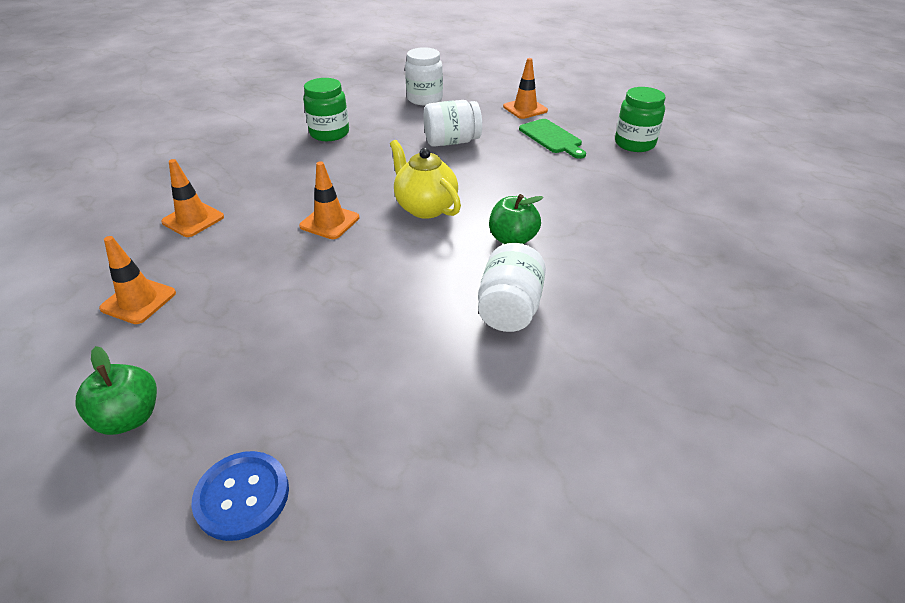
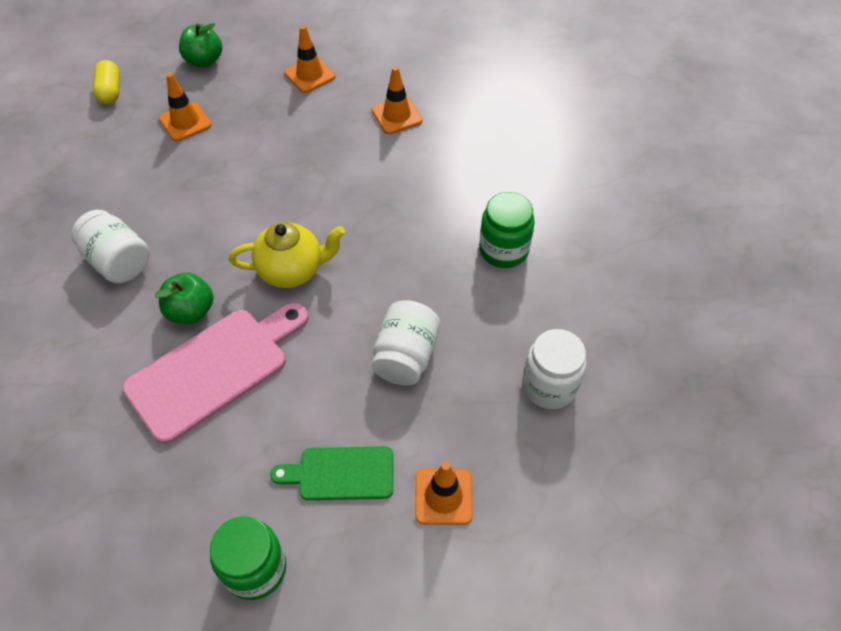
camera: 120 degrees right, 15 degrees up
blue button [191,451,289,541] -> yellow capsule [93,60,120,105]
orange traffic cone [299,161,359,239] -> orange traffic cone moved to [159,73,212,141]
none -> pink cutting board [122,303,308,444]

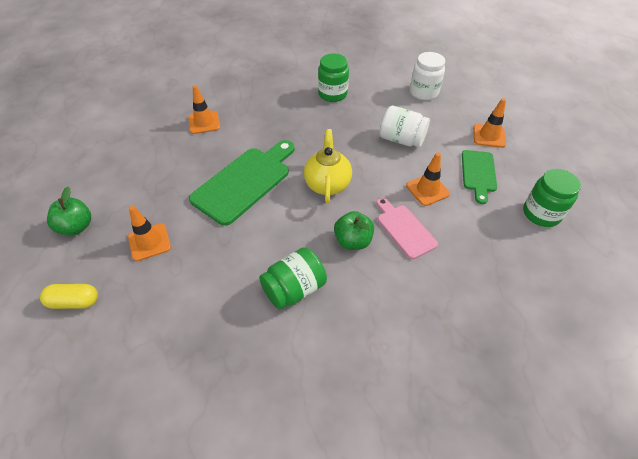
camera: 80 degrees left, 5 degrees down
white jar [71,210,150,283] -> green jar [259,247,327,310]
pink cutting board [122,303,308,444] -> pink cutting board [376,197,438,259], size x0.58
orange traffic cone [284,25,335,93] -> orange traffic cone moved to [406,152,450,206]
none -> green cutting board [189,140,295,226]

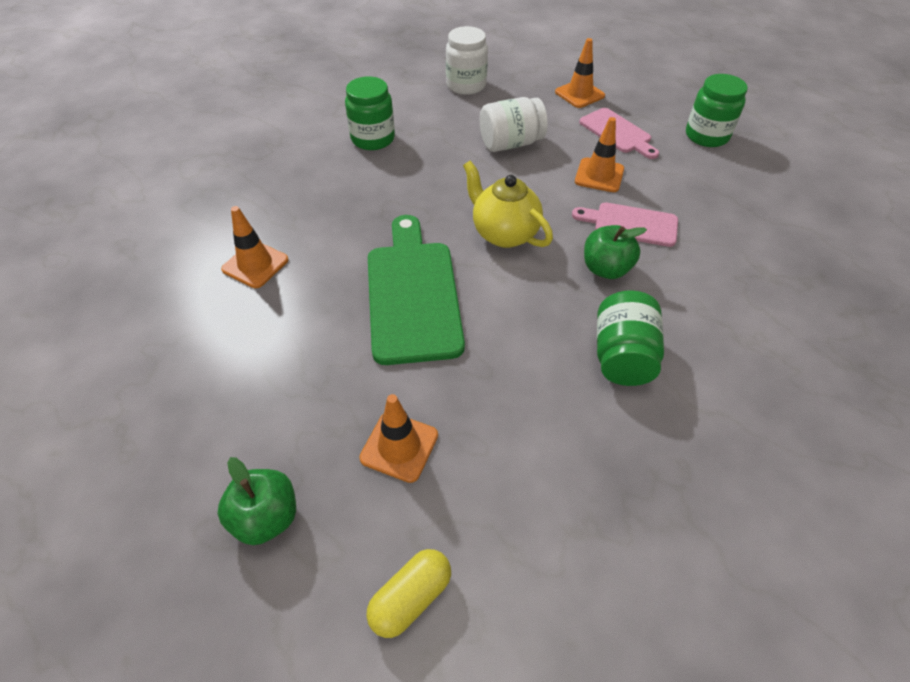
camera: 45 degrees left, 0 degrees up
green cutting board [462,150,497,204] -> pink cutting board [579,108,659,159]

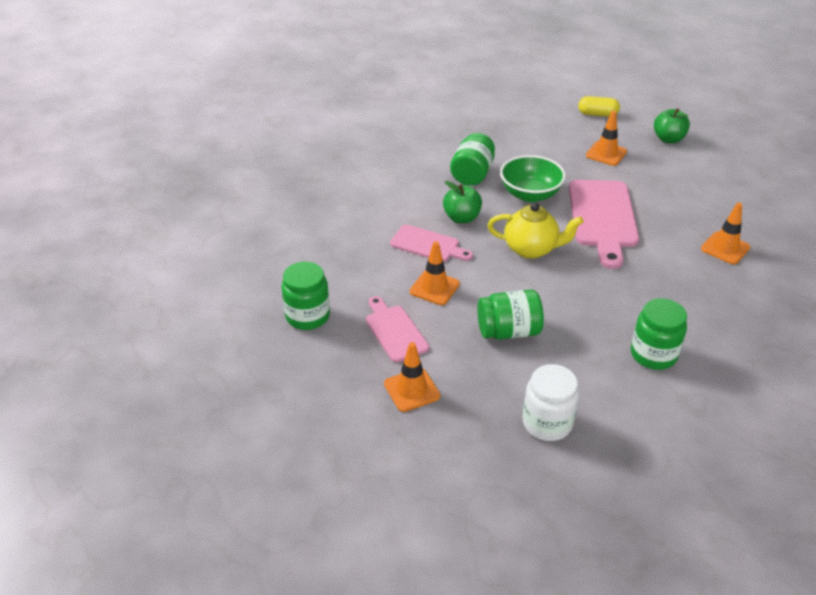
camera: 170 degrees left, 10 degrees down
yellow capsule [366,549,451,638] -> yellow capsule turned 45 degrees clockwise [578,96,620,117]
green cutting board [368,215,465,365] -> pink cutting board [569,180,639,269]
yellow teapot [463,161,553,248] -> yellow teapot turned 45 degrees counterclockwise [487,202,584,259]
white jar [480,97,548,152] -> green jar [477,290,544,340]
none -> green bowl [500,155,566,202]

